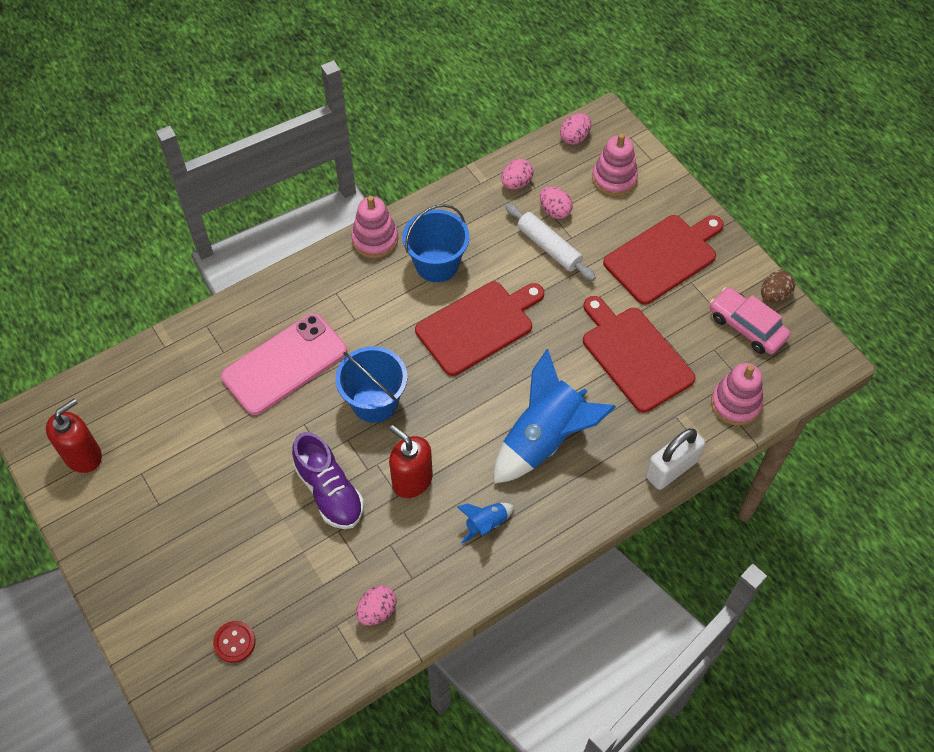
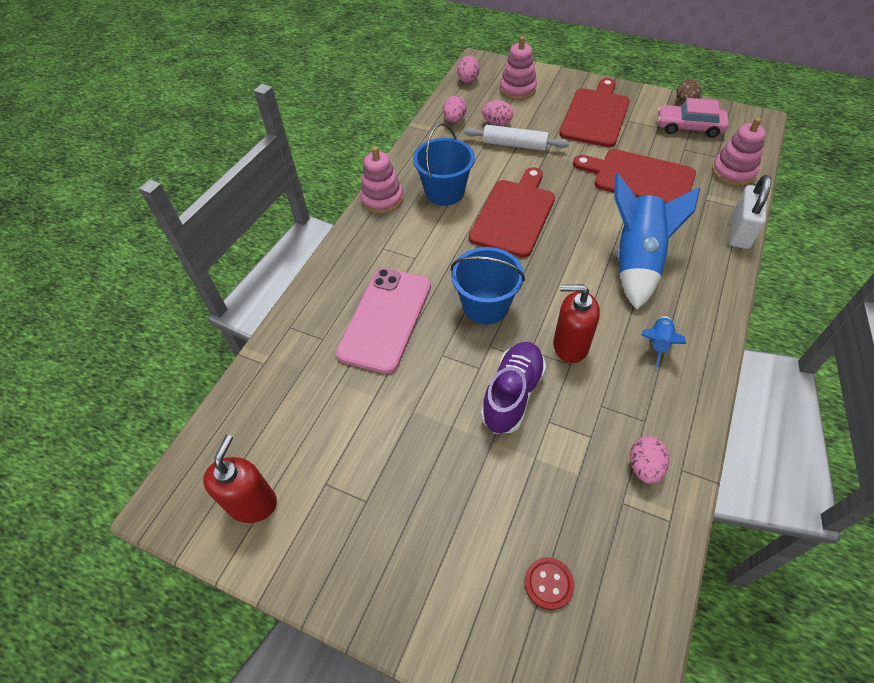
camera: 30 degrees left, 5 degrees down
purple shoe [292,432,364,529] -> purple shoe turned 90 degrees counterclockwise [481,342,546,434]

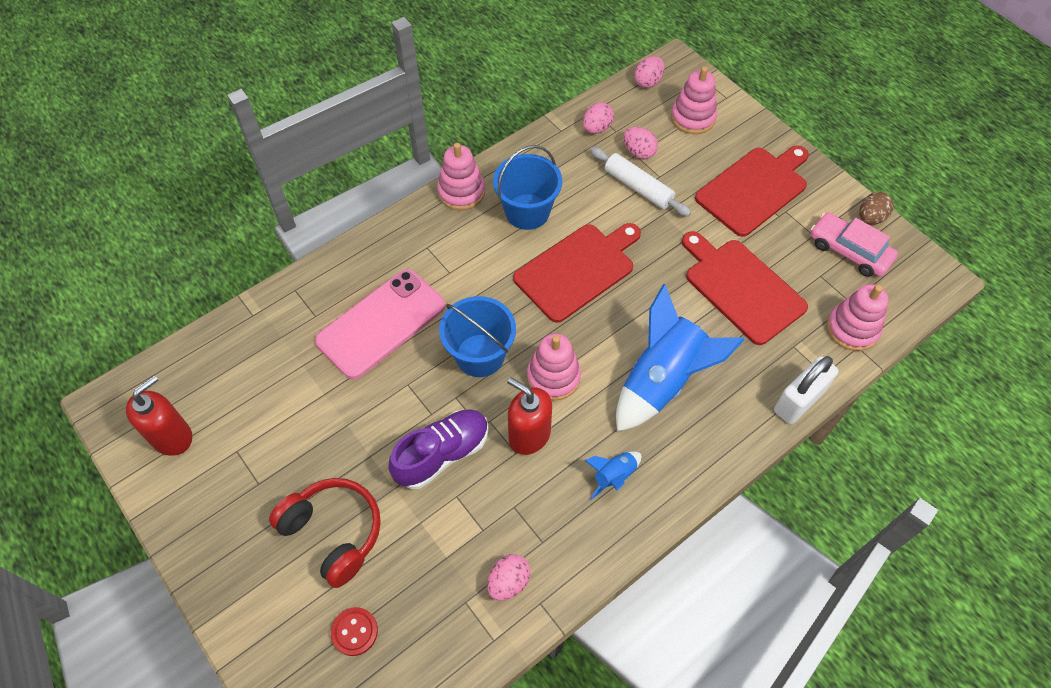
camera: 25 degrees right, 5 degrees up
none -> red headphones [269,478,381,588]
none -> pink stacking toy [527,333,581,401]

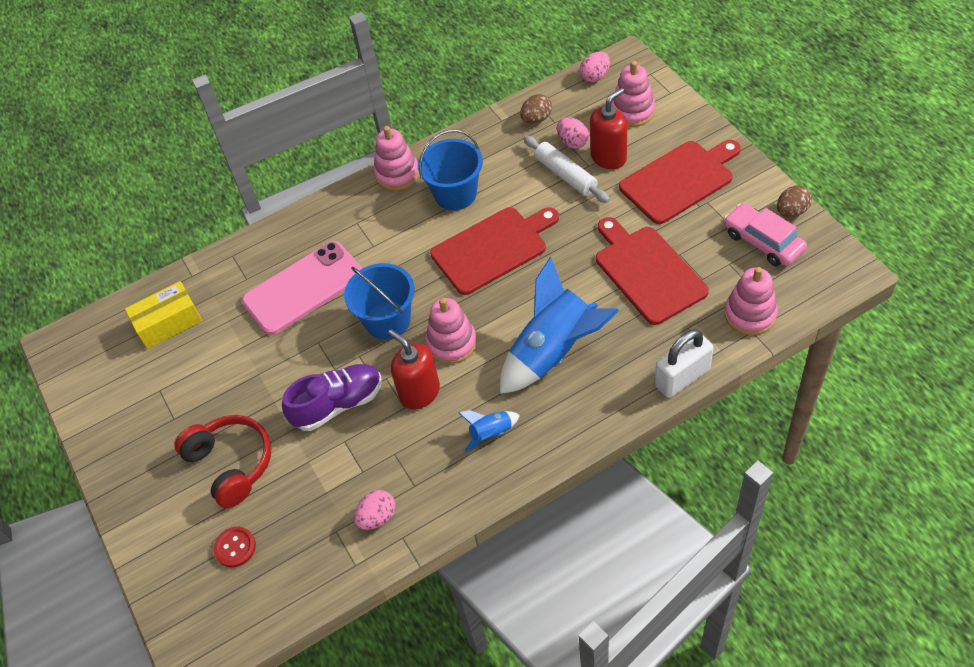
camera: 15 degrees right, 5 degrees down
red soap dispenser [126,375,192,456] -> red soap dispenser moved to [590,88,627,169]
pink egg [583,102,614,134] -> brown egg [520,94,552,124]
none -> yellow box [125,281,202,349]

